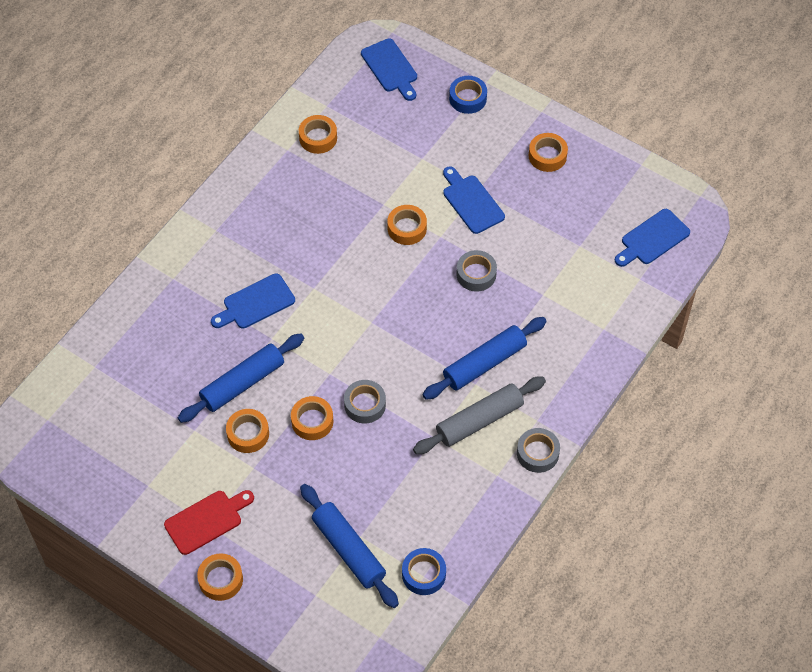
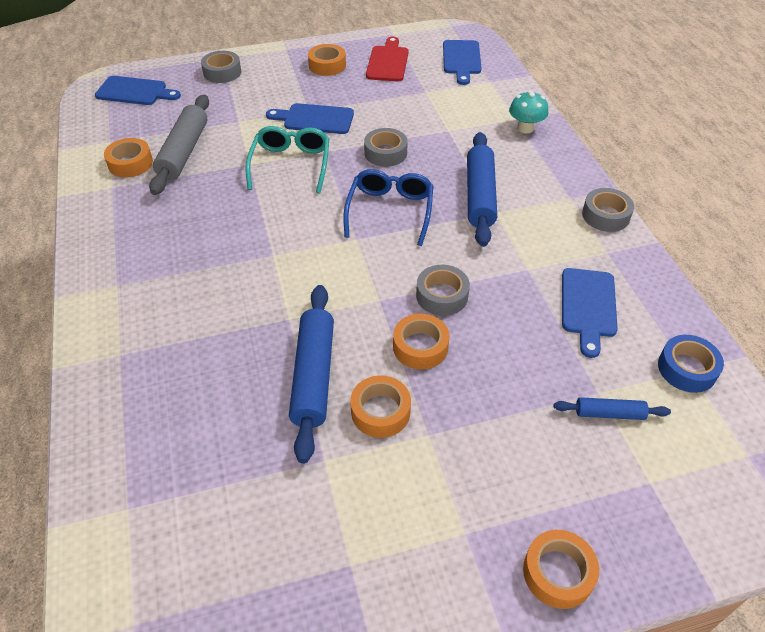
camera: 50 degrees left, 10 degrees down
red cutting board [164,490,254,555] -> red cutting board moved to [366,37,408,81]
blue cutting board [211,273,295,329] -> blue cutting board moved to [562,268,618,358]
blue rolling pin [300,484,399,608] -> blue rolling pin [554,397,671,420], size x0.52
orange tape [387,205,427,245] -> turquoise glasses [245,126,330,194]
grey rolling pin [413,376,546,454] -> grey rolling pin moved to [149,95,209,195]
blue tape [449,76,487,114] -> grey tape [201,51,241,83]
none -> blue glasses [343,169,433,246]
none -> turquoise mushroom [509,91,548,133]

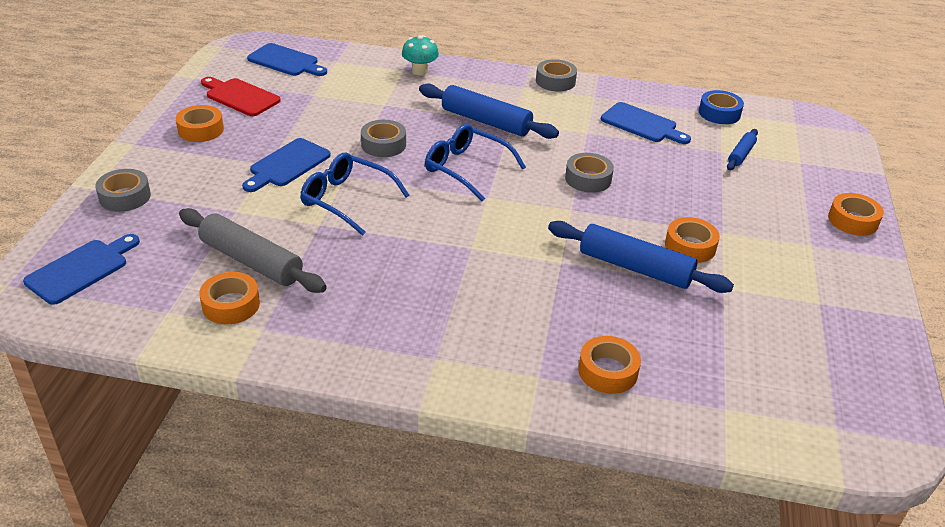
camera: 65 degrees left, 10 degrees down
turquoise glasses [245,126,330,194] -> blue glasses [300,152,409,236]
orange tape [393,314,450,370] -> orange tape moved to [578,336,641,394]

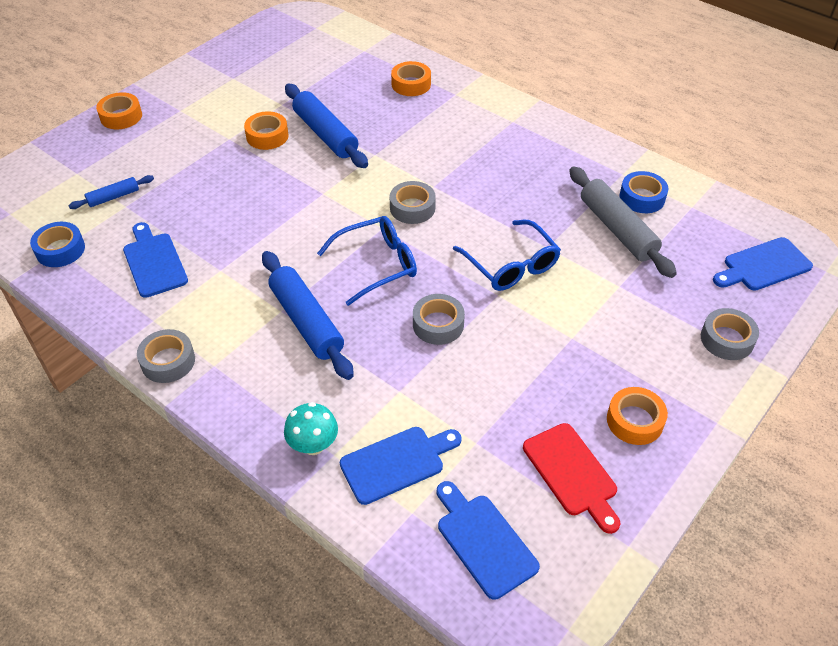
camera: 150 degrees left, 10 degrees up
orange tape [199,272,260,324] -> blue tape [620,171,668,213]
blue cutting board [242,138,330,192] -> blue cutting board moved to [340,427,462,505]
blue glasses [425,124,526,201] -> blue glasses turned 90 degrees counterclockwise [317,216,417,306]
grey tape [565,153,614,193] -> grey tape moved to [389,181,436,224]

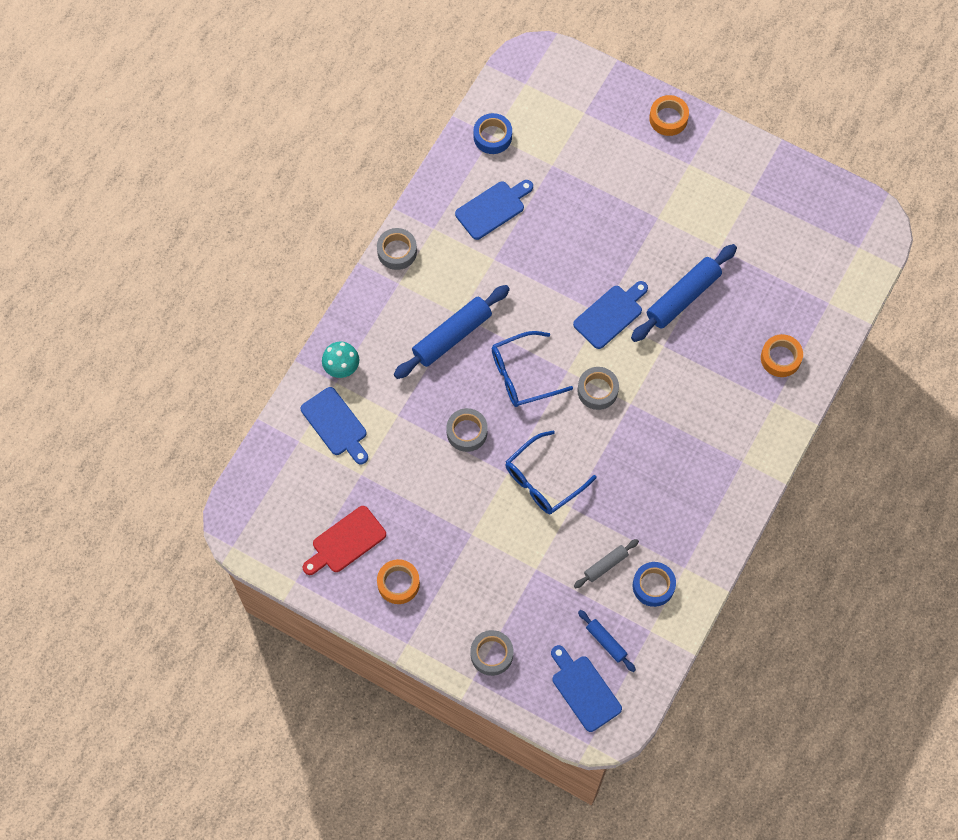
camera: 80 degrees right, 20 degrees up
blue rolling pin [69,175,154,209] -> blue rolling pin moved to [578,610,636,672]
orange tape [244,111,289,150] -> none
blue glasses [317,216,417,306] -> blue glasses turned 105 degrees clockwise [492,331,573,407]
blue cutting board [437,481,540,600] -> blue cutting board moved to [573,281,648,349]
grey rolling pin [569,166,677,278] -> grey rolling pin [574,539,639,588], size x0.52

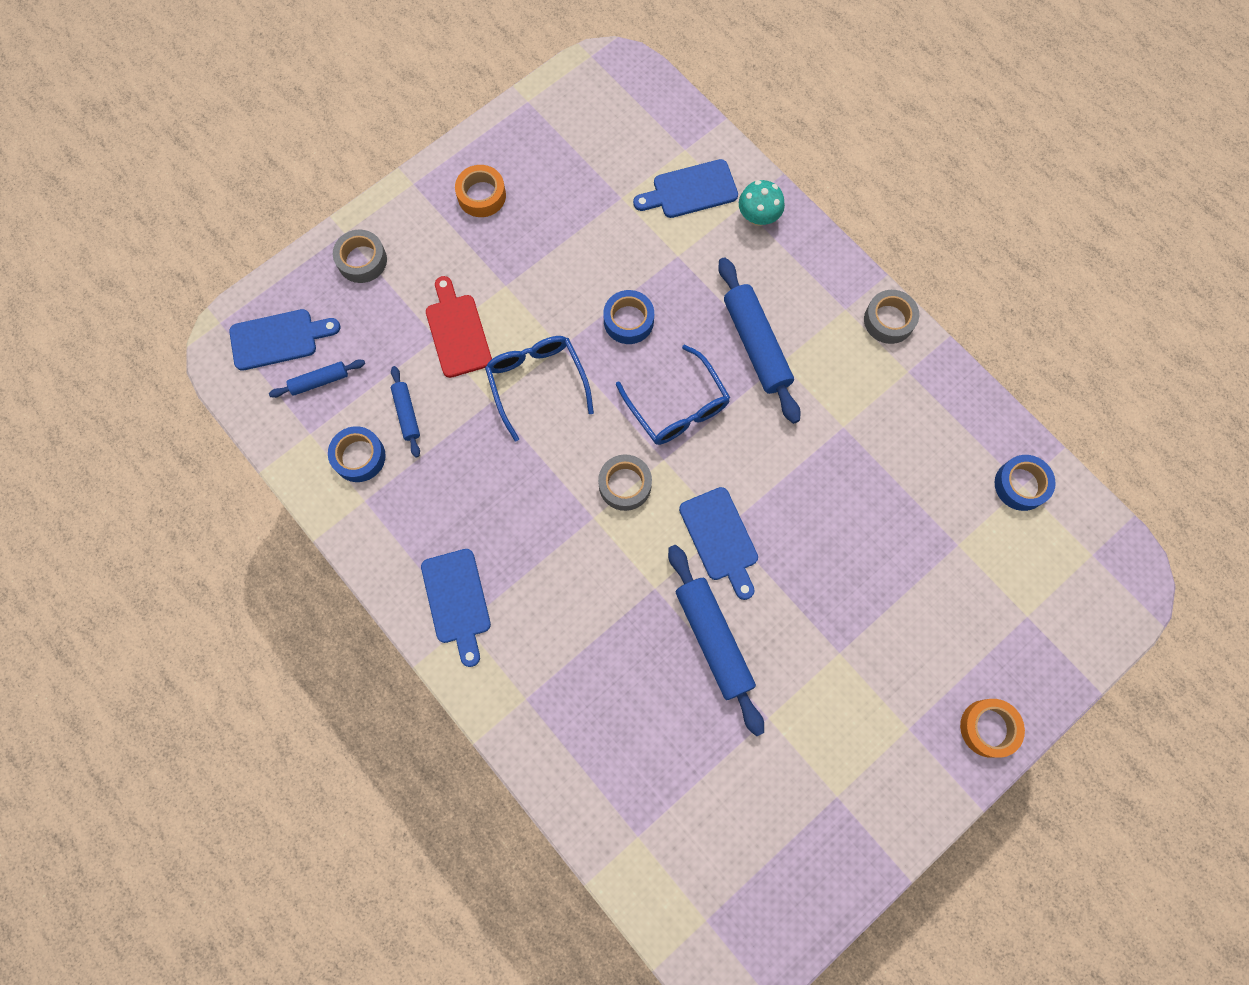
camera: 110 degrees right, 5 degrees up
red cutting board [303,506,386,575] -> red cutting board moved to [426,276,492,378]
grey tape [446,408,488,452] -> blue tape [603,290,654,344]
blue cutting board [455,180,533,240] -> blue cutting board moved to [421,549,491,667]
blue glasses [492,331,573,407] -> blue glasses turned 150 degrees clockwise [616,344,730,445]
grey rolling pin [574,539,639,588] -> blue rolling pin [391,366,420,458]
orange tape [761,334,803,377] -> none

